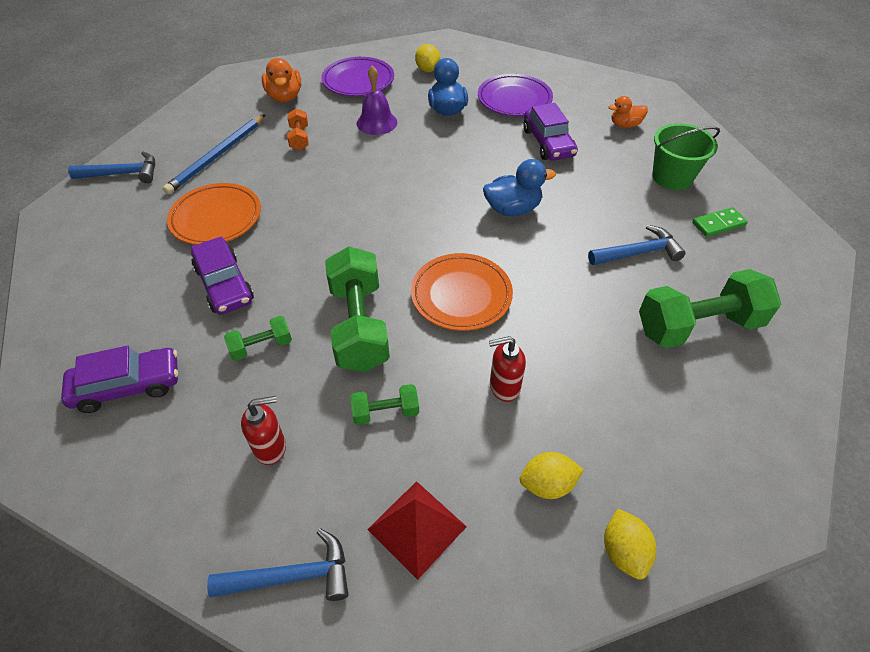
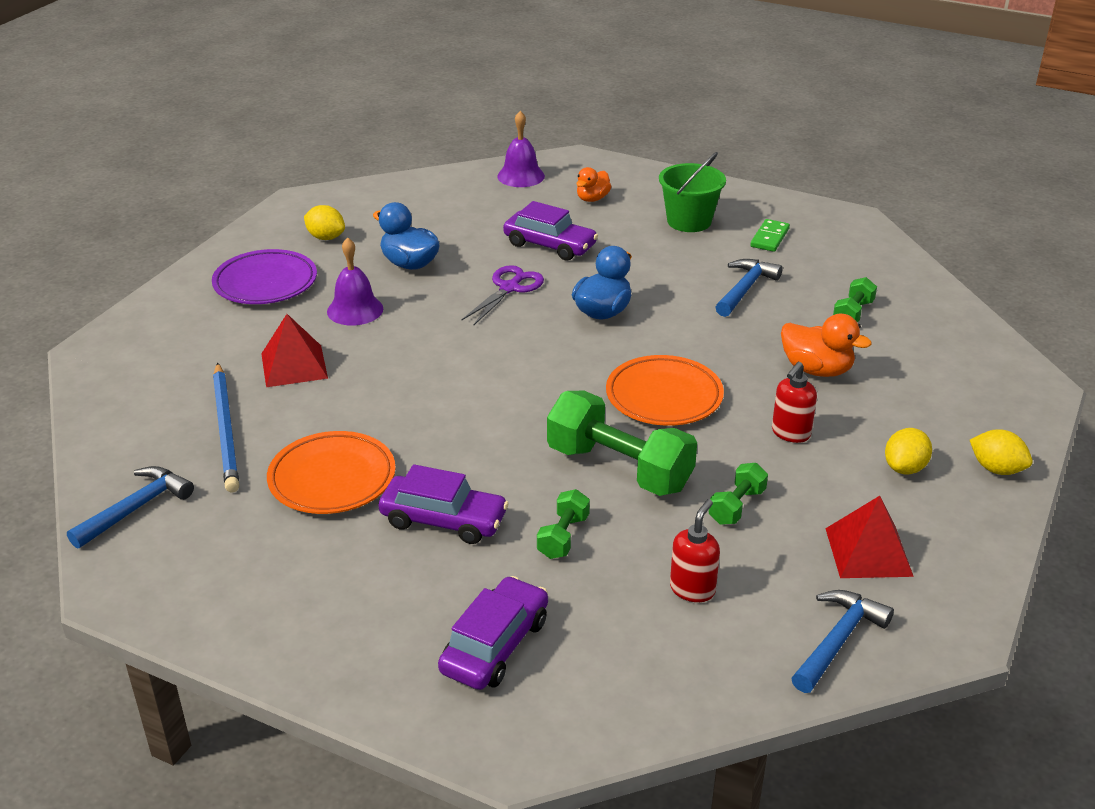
camera: 45 degrees left, 15 degrees down
orange duck [262,58,301,102] -> orange duck moved to [781,314,872,377]
orange dumbbell [287,109,309,150] -> red pyramid [261,314,328,387]
purple plate [478,74,553,116] -> none
green dumbbell [639,269,781,348] -> green dumbbell [833,277,877,323], size x0.49
none -> purple scissors [462,265,544,325]
none -> purple bell [497,111,545,187]

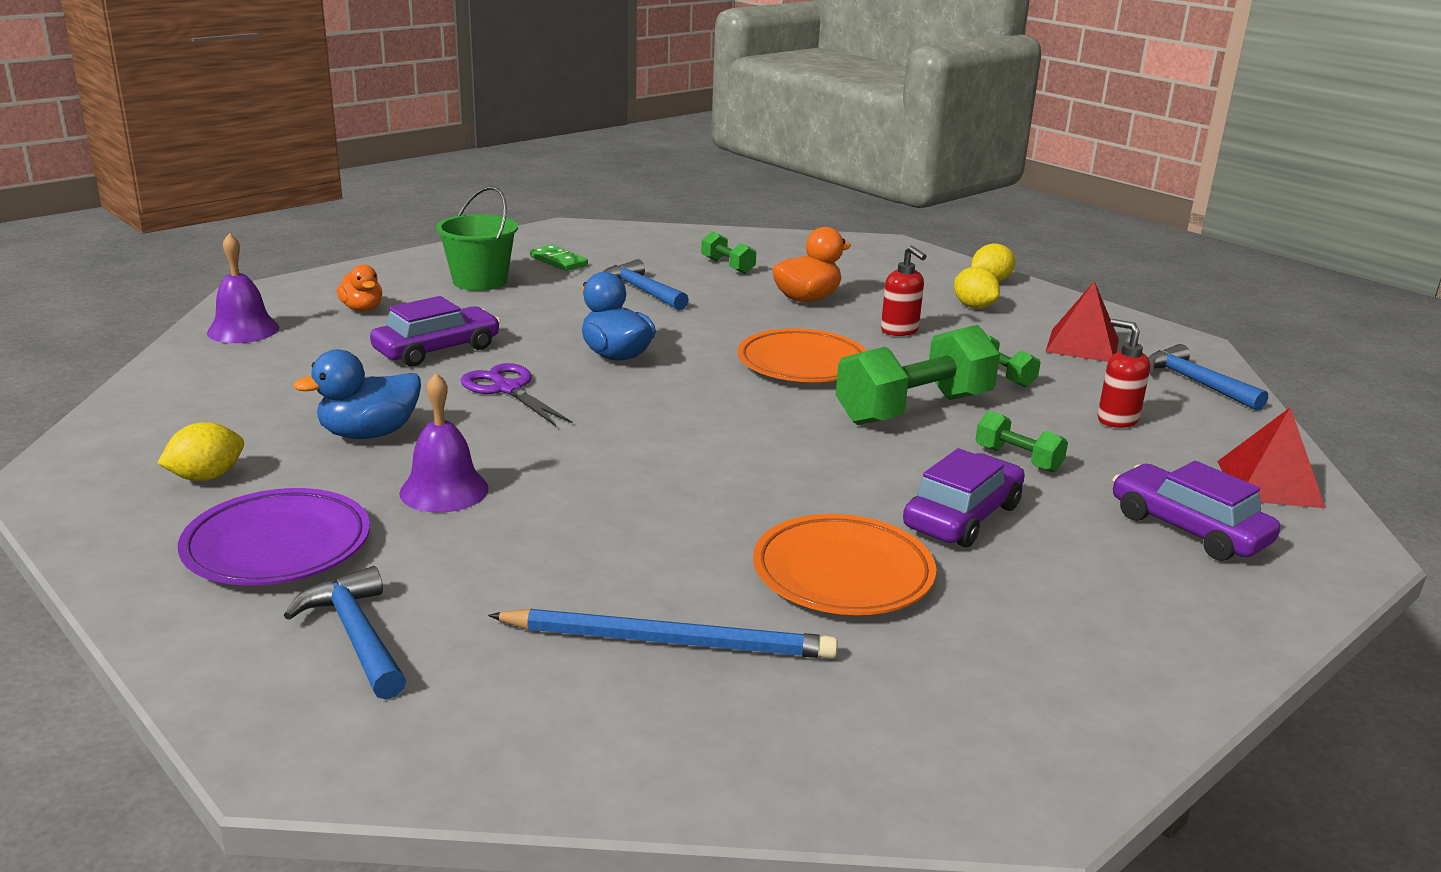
camera: 70 degrees left, 10 degrees down
blue hammer [67,466,194,549] -> blue hammer moved to [284,566,406,700]
red pyramid [261,314,328,387] -> red pyramid moved to [1217,407,1325,508]

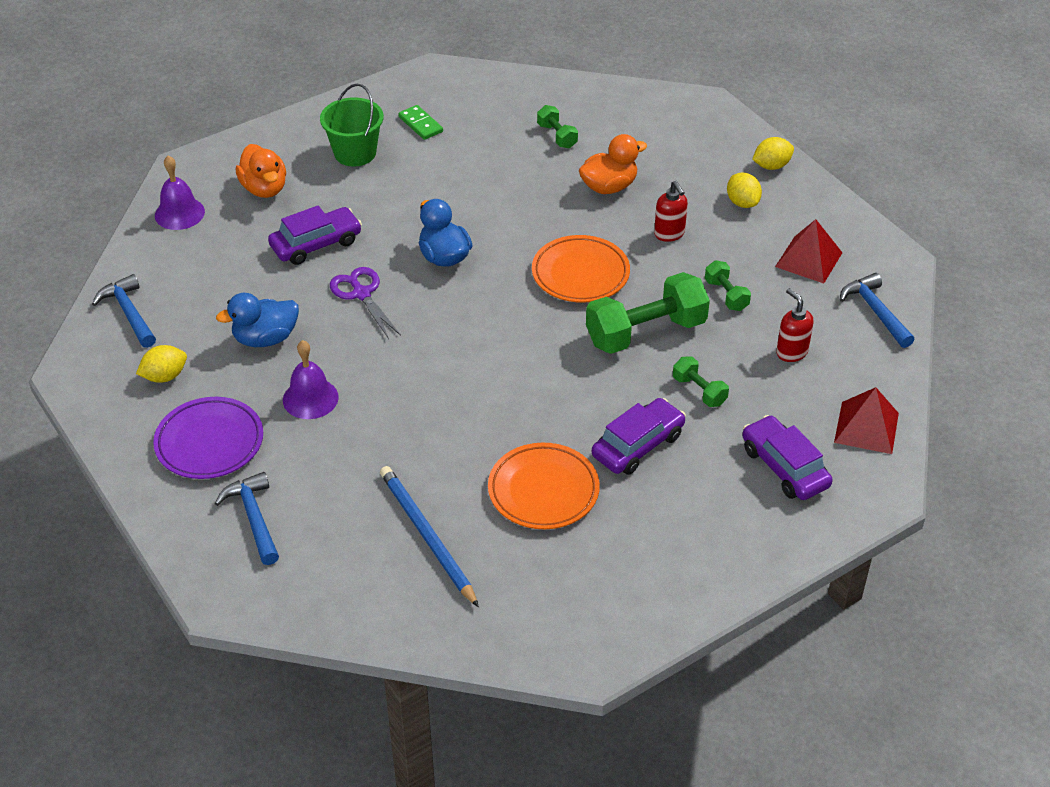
camera: 10 degrees right, 20 degrees up
orange duck [337,264,382,311] -> orange duck [236,144,286,198], size x1.51
blue pencil [488,608,838,659] -> blue pencil turned 135 degrees counterclockwise [380,466,479,607]
blue hammer [603,259,689,310] -> blue hammer moved to [92,274,156,348]

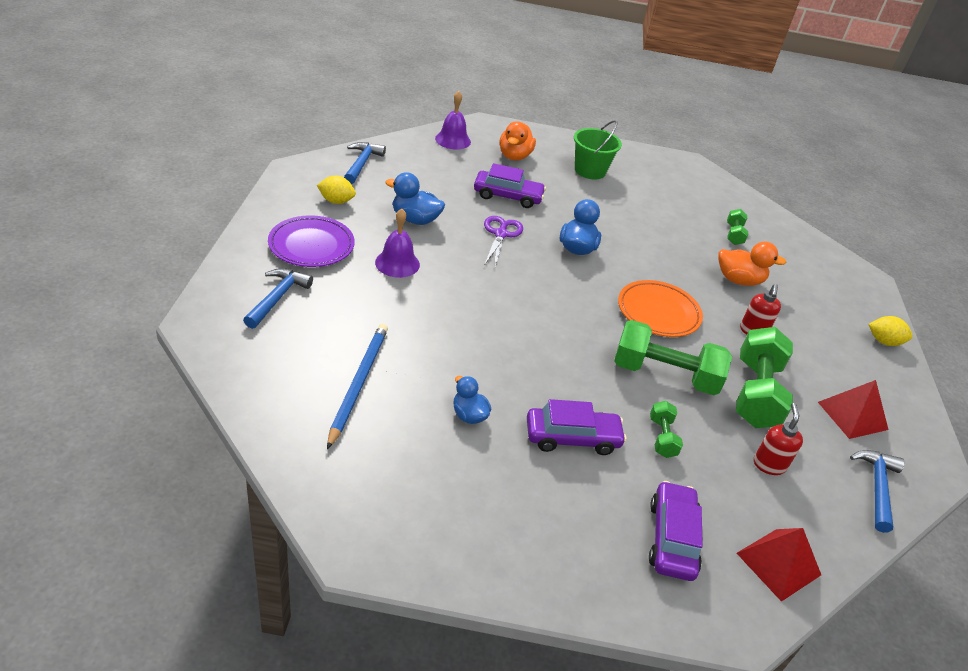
camera: 35 degrees right, 5 degrees down
green domino [398,105,443,140] -> none
orange plate [488,443,600,529] -> blue duck [453,376,491,424]
green dumbbell [705,260,751,311] -> green dumbbell [736,327,793,428], size x2.05
yellow lemon [727,173,762,208] -> none

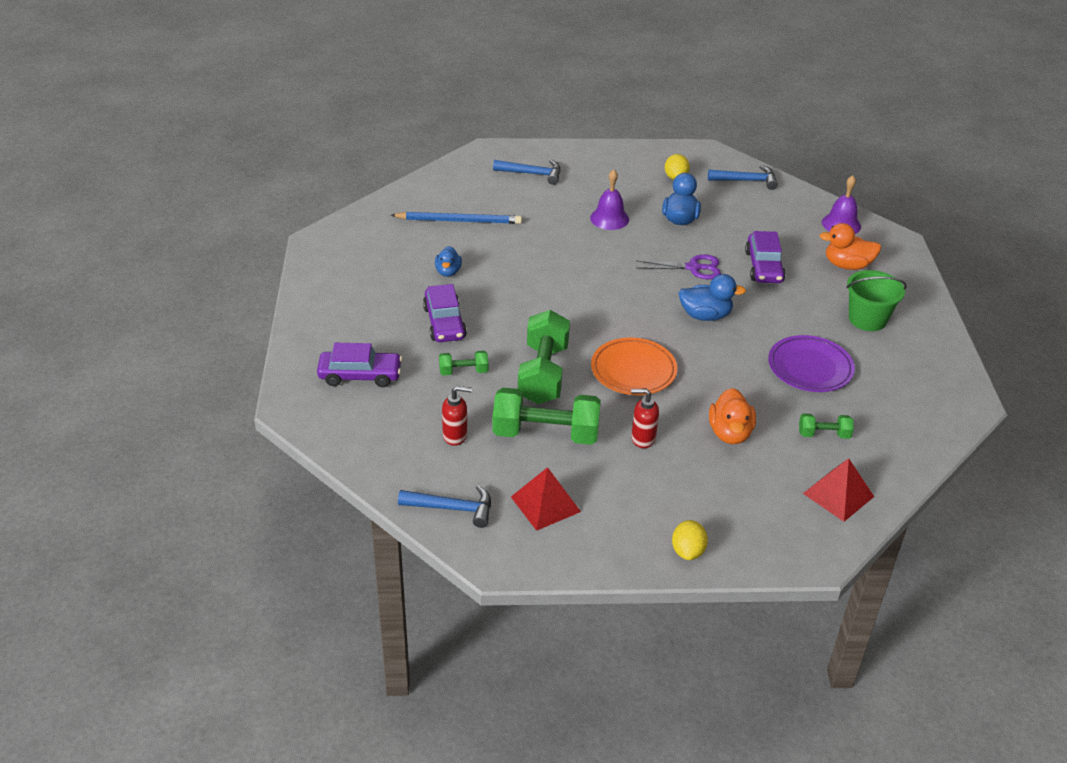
camera: 85 degrees right, 0 degrees up
purple plate [268,215,355,267] -> purple plate moved to [768,335,855,392]
blue duck [453,376,491,424] -> blue duck turned 135 degrees clockwise [435,246,462,277]
red pyramid [737,528,821,602] -> red pyramid moved to [803,458,874,522]

